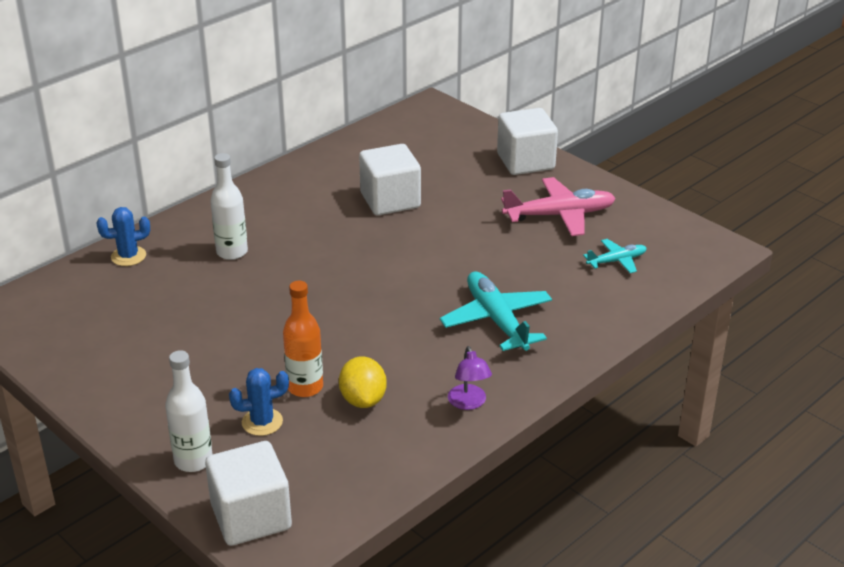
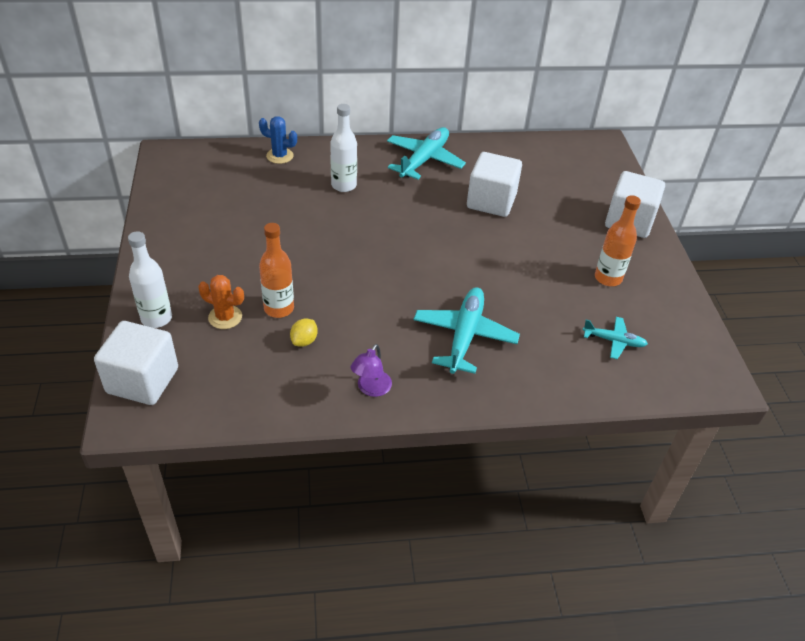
camera: 35 degrees right, 10 degrees up
blue cactus [229,368,289,436] -> orange cactus [198,275,244,329]
yellow lemon [339,356,387,408] -> yellow lemon [290,318,318,347], size x0.64
pink plane [501,177,616,236] -> orange bottle [595,195,641,286]
none -> turquoise plane [387,127,466,179]

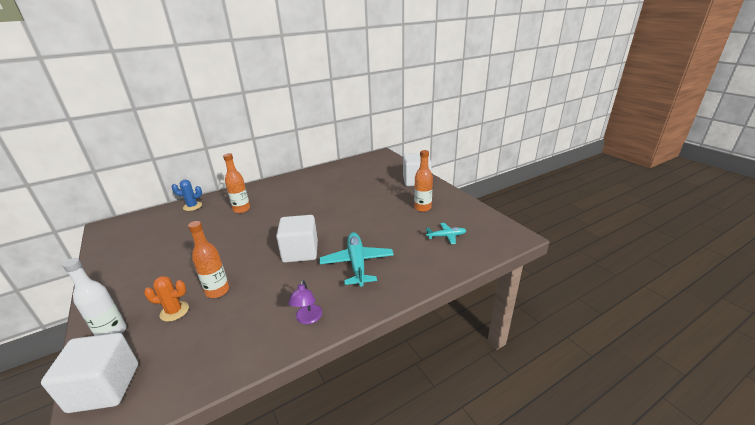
camera: 20 degrees left, 15 degrees down
yellow lemon [290,318,318,347] -> none
white bottle [330,104,357,192] -> orange bottle [223,153,250,213]
turquoise plane [387,127,466,179] -> none
white cube [467,152,522,217] -> white cube moved to [276,215,318,263]

